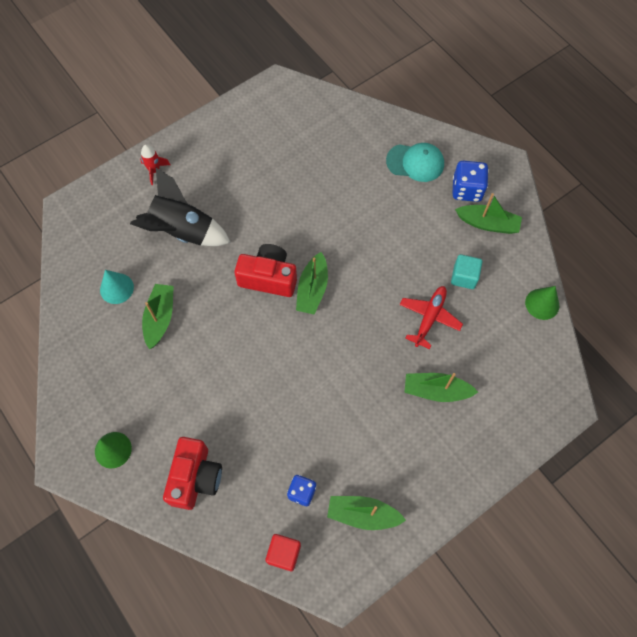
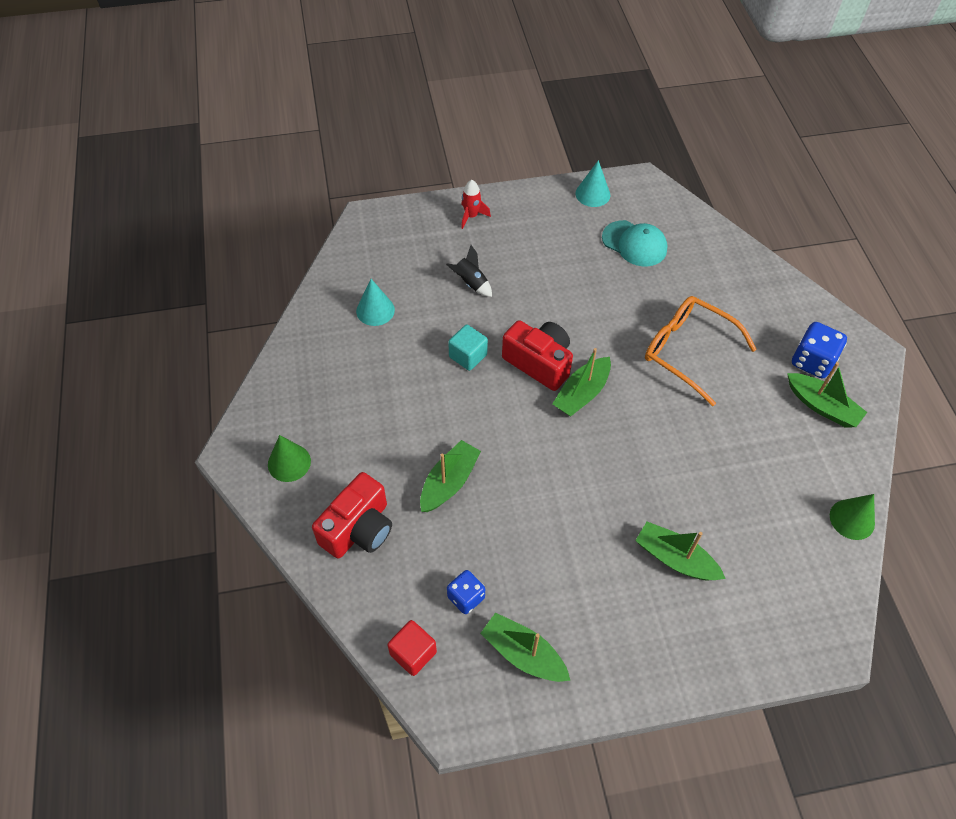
camera: 25 degrees right, 10 degrees down
black rocket [130,168,231,246] -> black rocket [446,245,492,297], size x0.48
green boat [142,284,174,349] -> green boat moved to [420,440,481,512]
turquoise cap [386,143,444,182] -> turquoise cap moved to [602,220,667,266]
red plane [400,286,463,349] -> none
turquoise cube [451,254,482,289] -> turquoise cube moved to [448,324,488,371]
none -> turquoise cone [575,160,610,207]
none -> orange glasses [645,296,757,406]

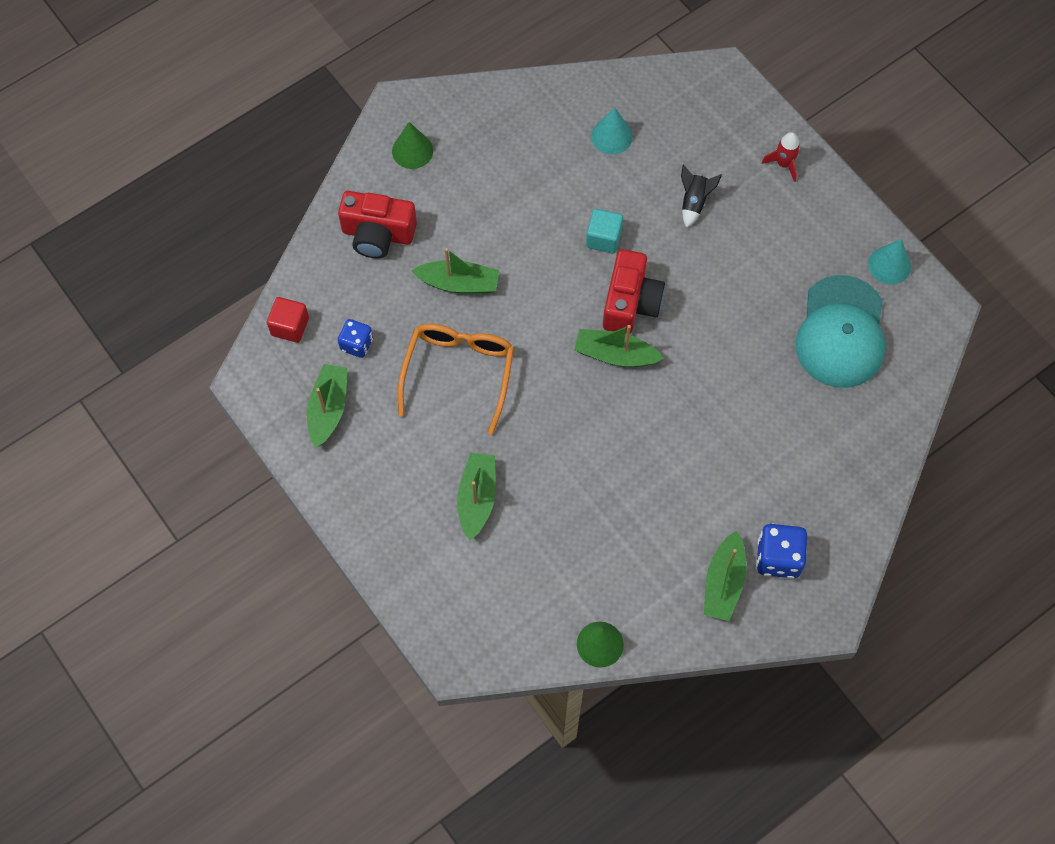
camera: 65 degrees right, 10 degrees up
turquoise cap [602,220,667,266] -> turquoise cap [795,275,885,388], size x1.51
orange glasses [645,296,757,406] -> orange glasses moved to [398,324,514,435]

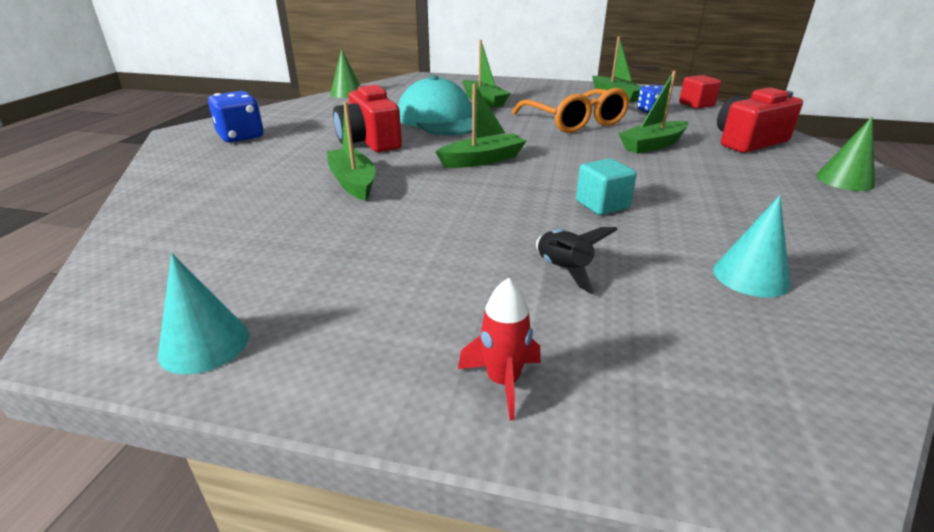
camera: 140 degrees right, 35 degrees down
red camera [603,249,665,334] -> red camera moved to [333,85,402,152]
green boat [704,531,747,621] -> green boat moved to [327,101,375,201]
turquoise cap [795,275,885,388] -> turquoise cap moved to [398,75,472,135]

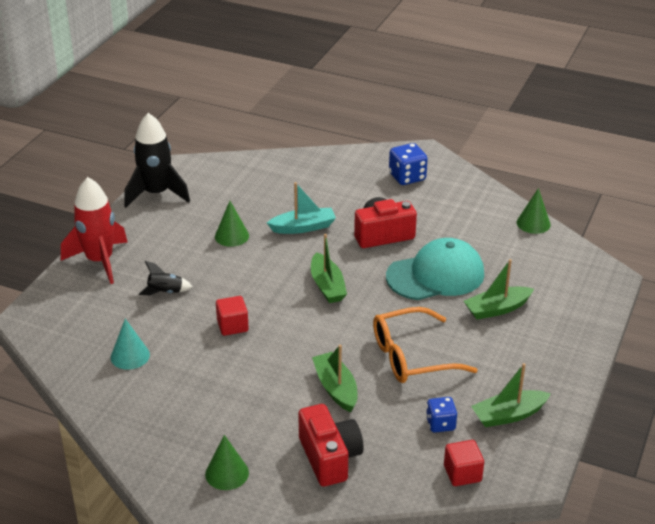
camera: 100 degrees right, 5 degrees up
turquoise cone [158,253,249,374] -> black rocket [124,113,190,207]
green boat [327,101,375,201] -> turquoise boat [267,182,336,234]
red rocket [458,278,541,420] -> red rocket [61,177,128,284], size x2.08
turquoise cube [576,159,637,215] -> red cube [216,296,249,336]
none -> green cone [215,201,249,247]

